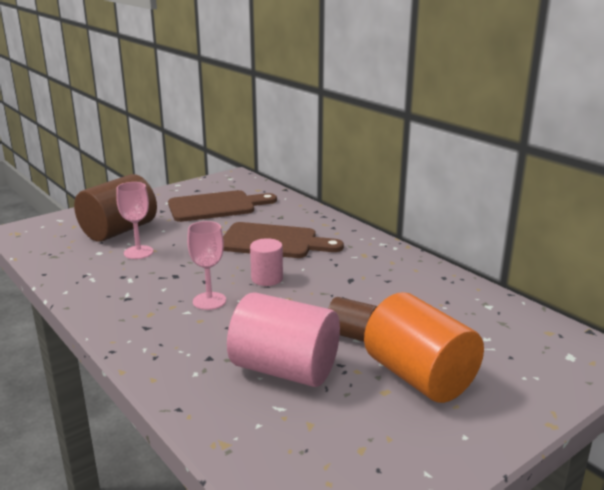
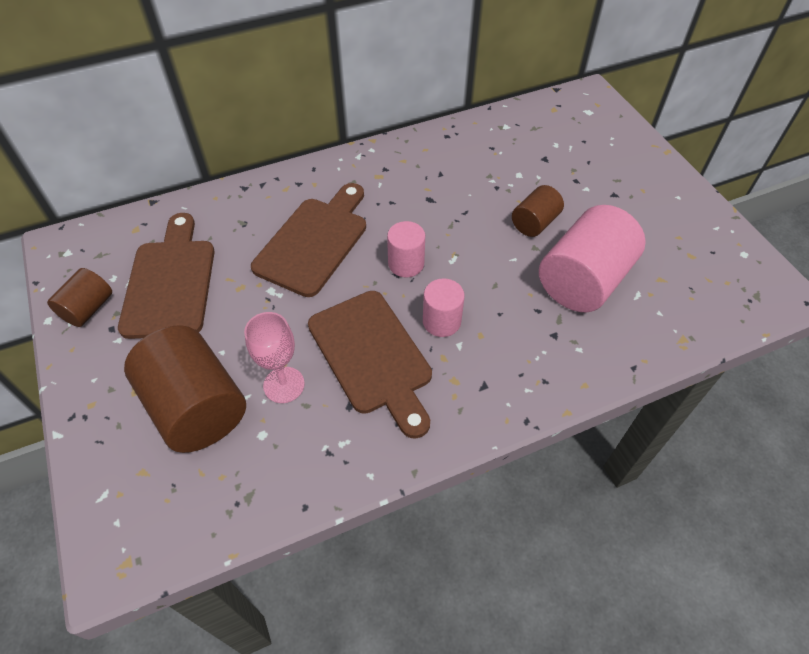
camera: 75 degrees left, 30 degrees up
pink goblet [187,221,226,310] -> pink cylinder [423,278,465,337]
orange cylinder [364,292,484,403] -> none
none -> brown cylinder [47,268,112,327]
none -> brown cutting board [308,291,432,439]

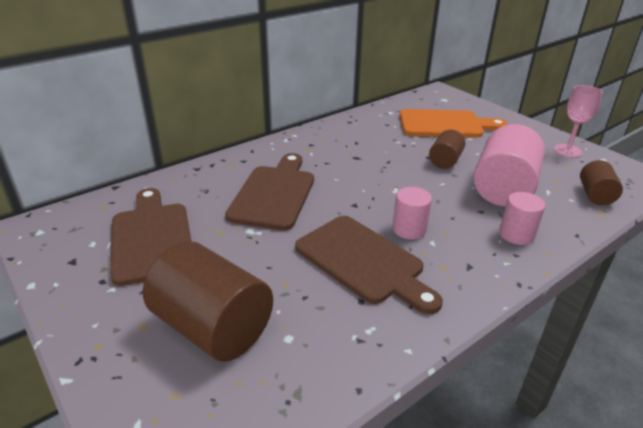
camera: 15 degrees left, 20 degrees down
brown cylinder [47,268,112,327] -> brown cylinder moved to [580,160,623,205]
pink goblet [244,312,305,403] -> pink goblet moved to [554,85,603,158]
pink cylinder [387,221,425,277] -> pink cylinder moved to [499,192,545,245]
none -> orange cutting board [400,109,508,137]

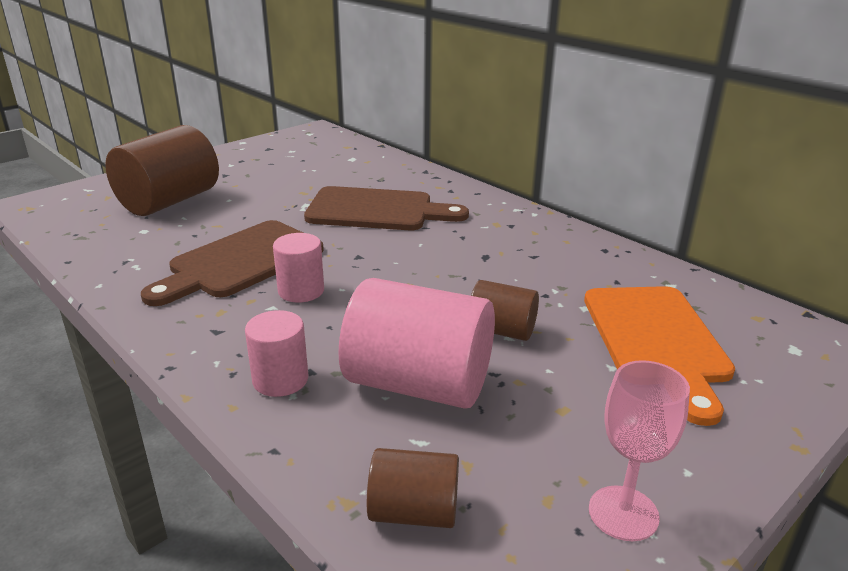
camera: 85 degrees right, 5 degrees down
brown cutting board [110,188,191,286] -> none

